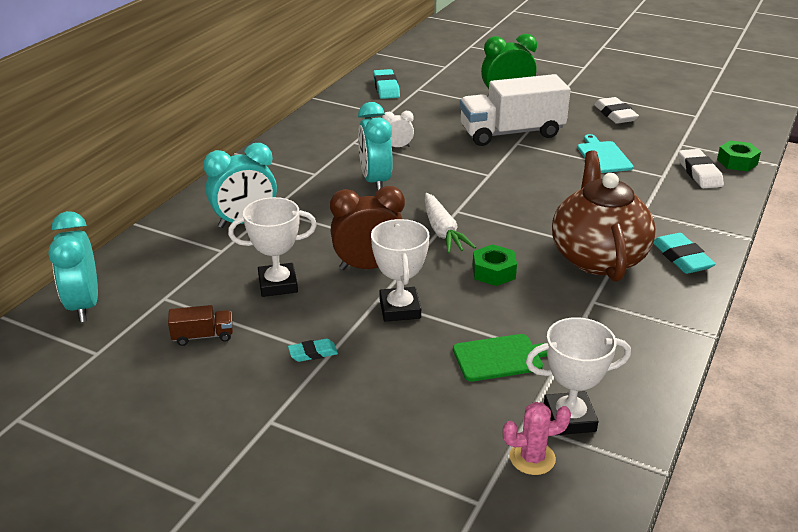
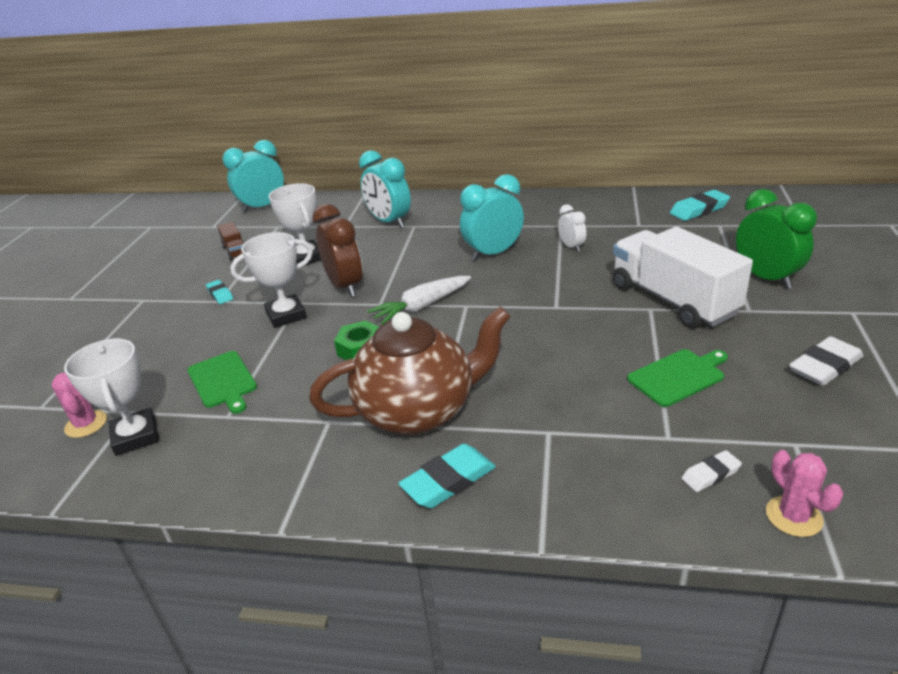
camera: 75 degrees right, 0 degrees up
turquoise cutting board [577,134,633,173] -> green cutting board [627,349,728,407]
white eraser [679,149,724,188] -> white eraser [682,450,742,492], size x0.59
green nut [717,140,761,171] -> pink cactus [766,450,843,537]

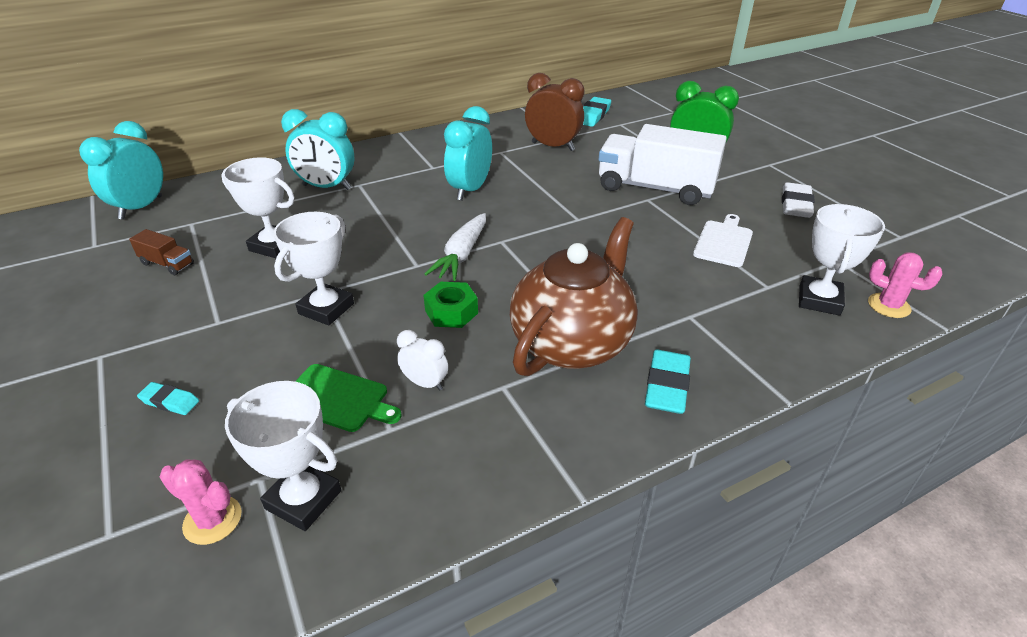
camera: 40 degrees left, 5 degrees up
turquoise eraser [206,280,233,304] -> turquoise eraser moved to [137,382,199,415]
brown clock [313,204,363,297] -> brown clock moved to [525,73,584,151]
white clock [558,204,586,252] -> white clock moved to [397,330,448,391]
green cutting board [627,349,728,407] -> white cutting board [693,214,753,267]
white eraser [682,450,742,492] -> white trophy [799,204,885,316]

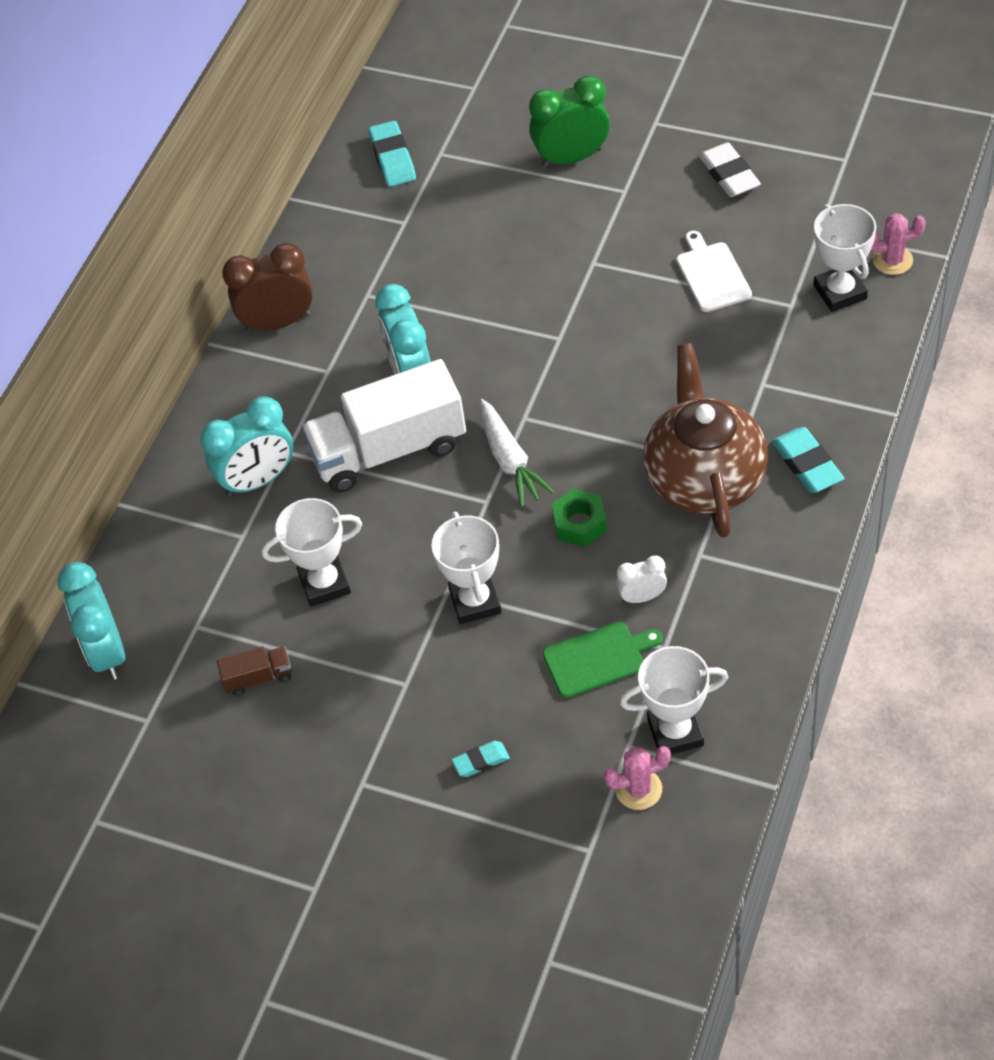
camera: 35 degrees left, 15 degrees up
brown clock [525,73,584,151] -> brown clock moved to [222,243,313,332]
white truck [599,124,727,205] -> white truck moved to [301,359,466,492]

